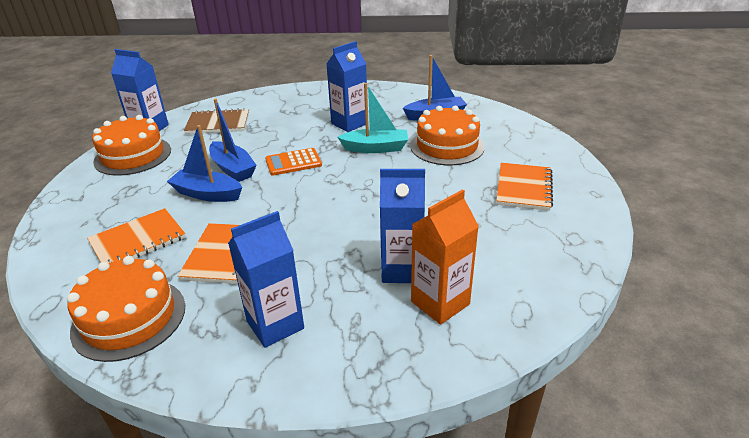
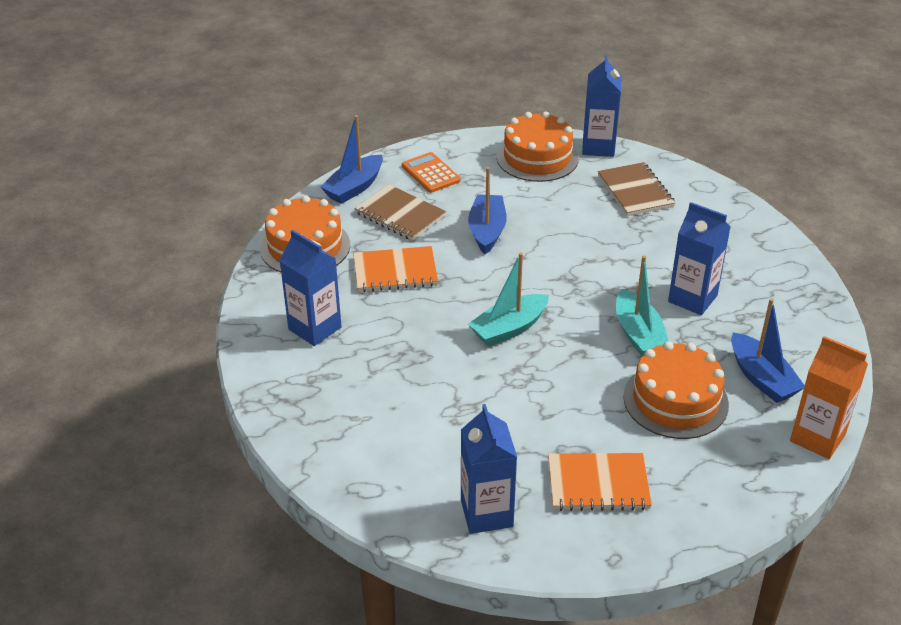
camera: 75 degrees right, 5 degrees up
orange notebook [87,208,186,263] -> brown notebook [355,184,446,241]
blue boat [209,99,257,182] -> blue boat moved to [321,115,383,204]
orange calculator [265,148,322,176] -> orange calculator moved to [402,152,460,193]
blue carton [380,169,425,283] -> blue carton moved to [461,404,517,534]
orange carton [411,189,479,325] -> orange carton moved to [790,336,868,459]
none -> turquoise boat [468,252,549,347]

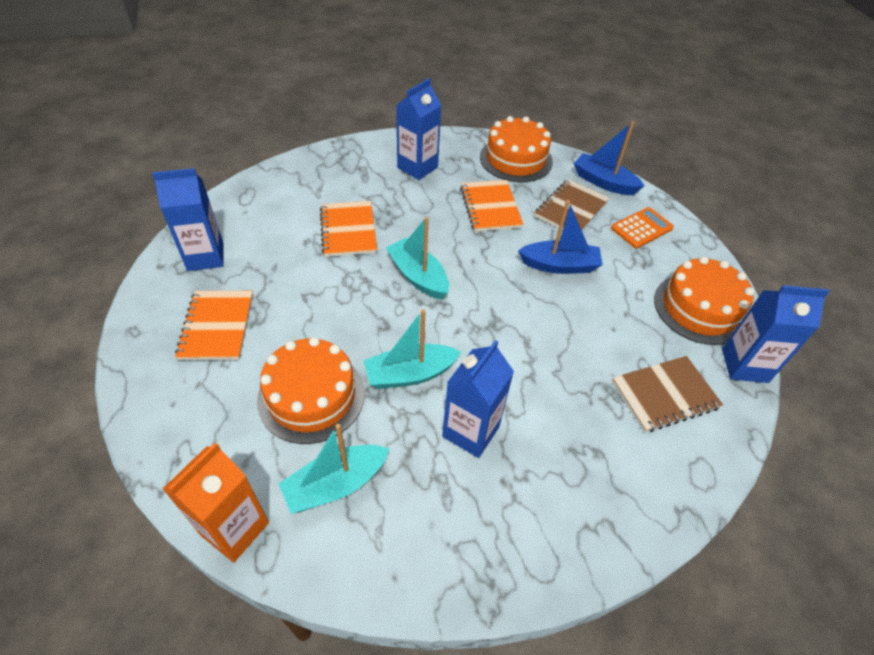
camera: 85 degrees right, 10 degrees up
blue boat [731,298,805,403] -> turquoise boat [279,424,390,514]
none -> orange notebook [320,201,377,257]

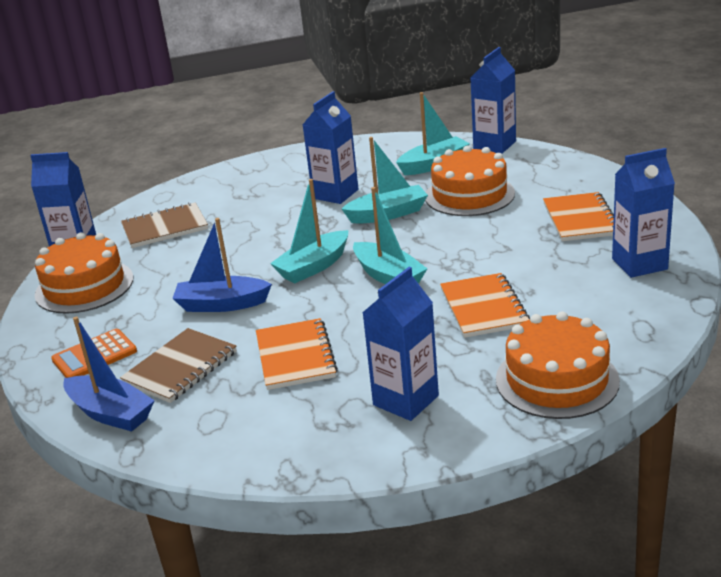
camera: 175 degrees left, 20 degrees down
orange carton [163,442,269,562] -> blue carton [471,47,516,154]
orange cake [480,116,553,182] -> orange cake moved to [496,311,620,419]
none -> turquoise boat [270,179,348,283]

